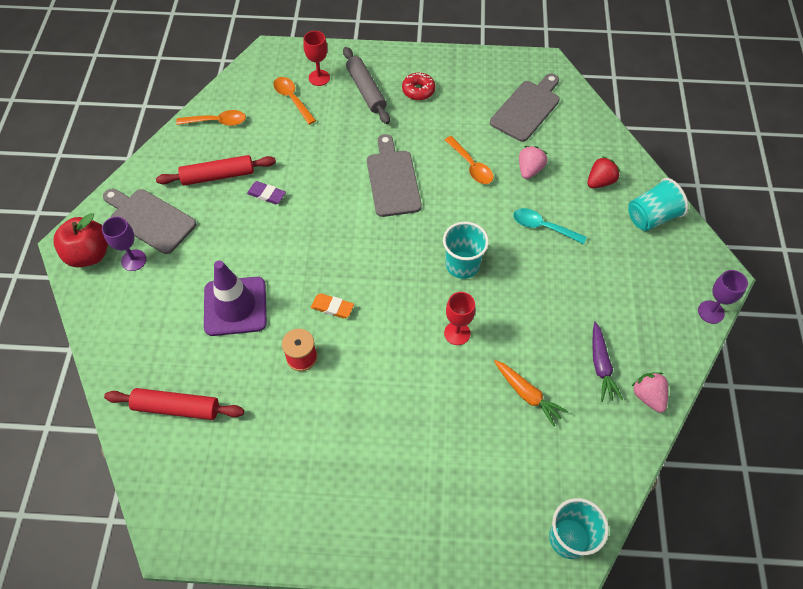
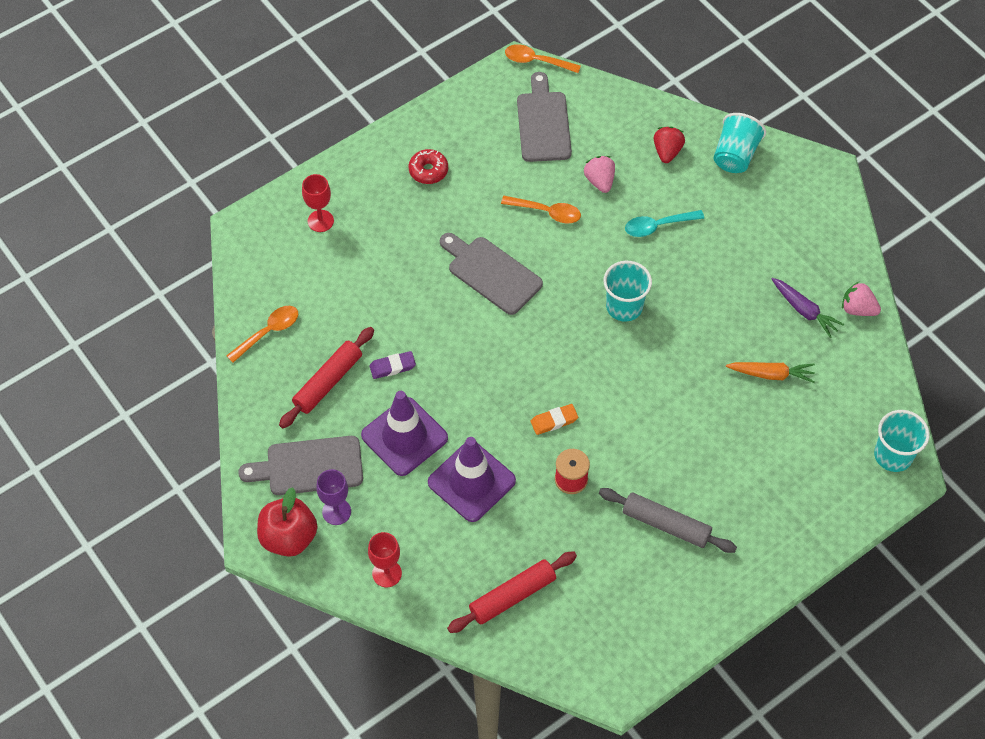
camera: 40 degrees left, 0 degrees up
orange spoon [273,77,316,125] -> orange spoon moved to [505,44,581,73]
grey rolling pin [343,47,390,124] -> grey rolling pin moved to [599,488,737,553]
red goblet [444,292,475,345] -> red goblet moved to [368,532,402,587]
purple goblet [698,270,748,324] -> none
none -> purple traffic cone [361,391,448,476]

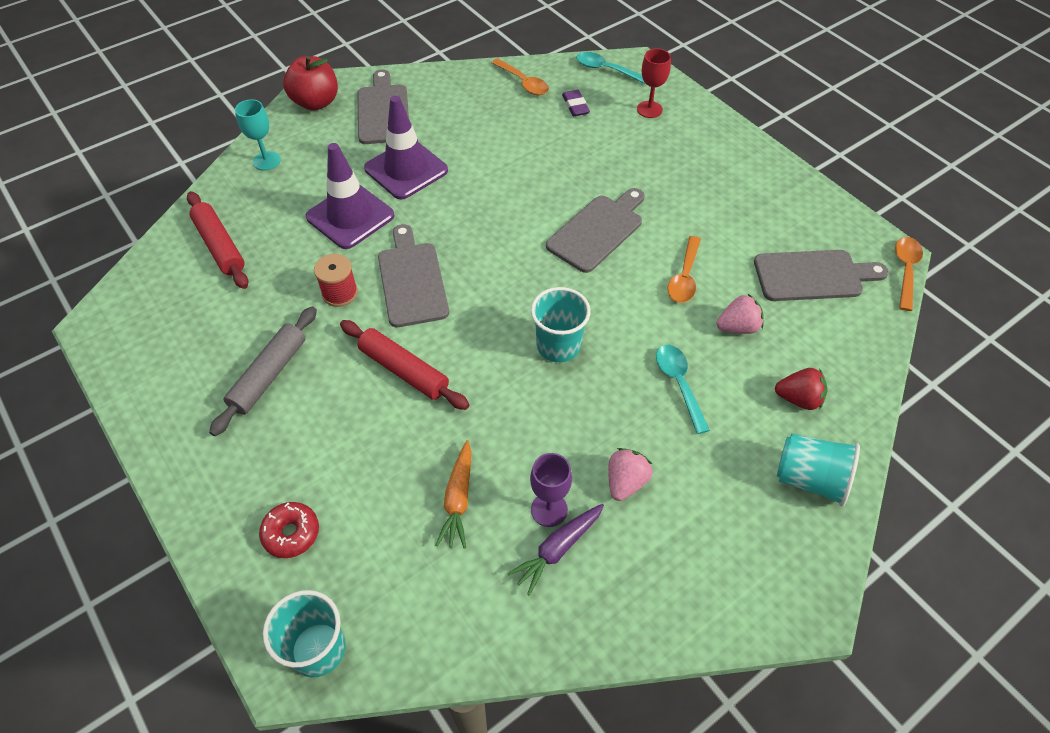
camera: 90 degrees right, 5 degrees down
red rolling pin [279,327,374,428] -> red rolling pin moved to [340,320,469,410]
purple goblet [316,469,351,525] -> purple goblet moved to [530,453,572,527]
red goblet [368,532,402,587] -> turquoise goblet [235,99,280,171]
purple eraser [369,351,416,379] -> purple eraser moved to [562,90,590,116]
red donut [408,149,448,184] -> red donut moved to [259,502,319,558]
orange eraser [531,404,578,435] -> grey cutting board [378,224,449,327]
pink strawberry [842,282,881,316] -> pink strawberry moved to [608,448,653,501]
none -> turquoise spoon [576,52,645,84]

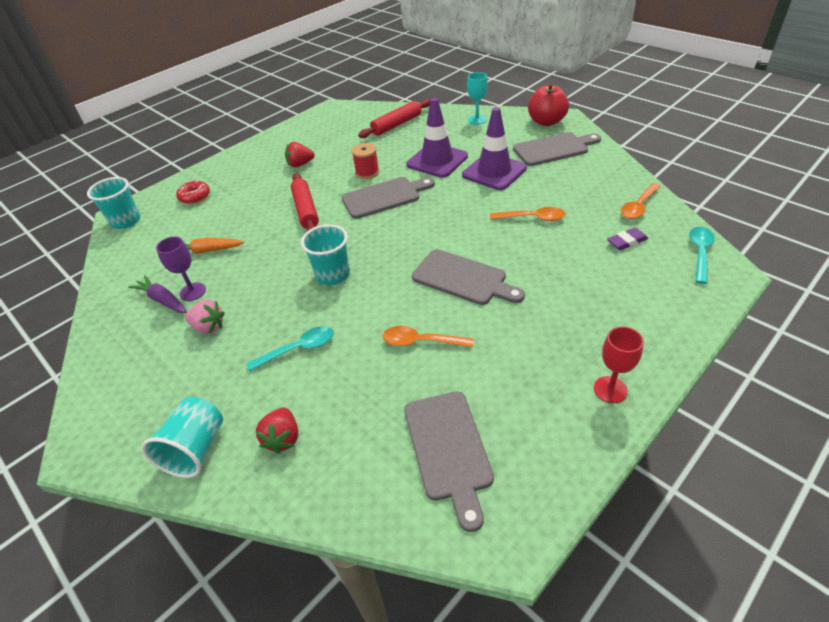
camera: 85 degrees right, 10 degrees down
grey rolling pin [209,306,317,436] -> red strawberry [285,142,315,167]
red rolling pin [340,320,469,410] -> red rolling pin turned 45 degrees counterclockwise [291,173,319,231]
red goblet [637,48,671,118] -> red goblet moved to [594,326,644,403]
pink strawberry [717,294,764,334] -> none
orange spoon [895,237,923,311] -> orange spoon moved to [490,207,566,221]

